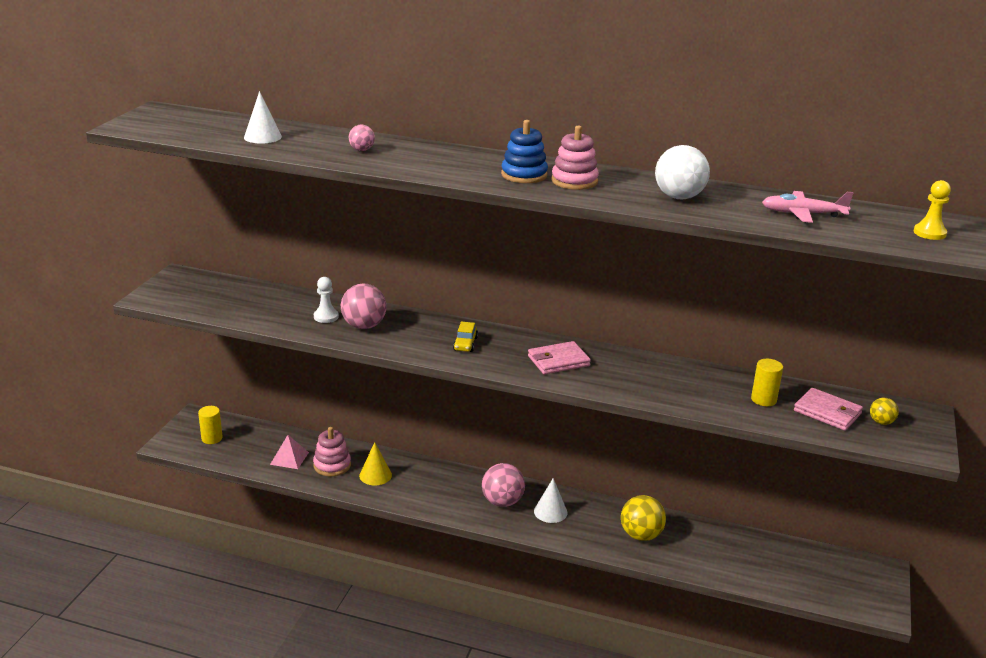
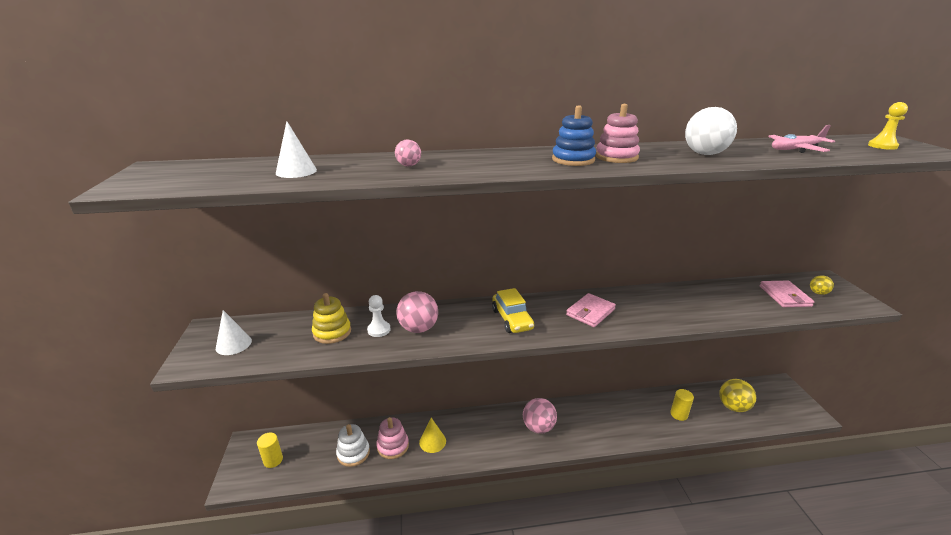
camera: 25 degrees left, 0 degrees up
pink pyramid [270,435,309,469] -> white stacking toy [336,424,370,467]
yellow car [453,322,478,352] -> yellow car [492,288,534,333], size x1.60
white cone [534,478,567,523] -> white cone moved to [216,310,252,355]
yellow ball [621,495,666,541] -> yellow ball moved to [719,379,757,412]
yellow cylinder [751,359,783,406] -> yellow cylinder moved to [670,389,694,421]
pink wallet [794,388,863,431] -> pink wallet turned 75 degrees clockwise [760,281,815,307]
none -> yellow stacking toy [312,293,351,344]

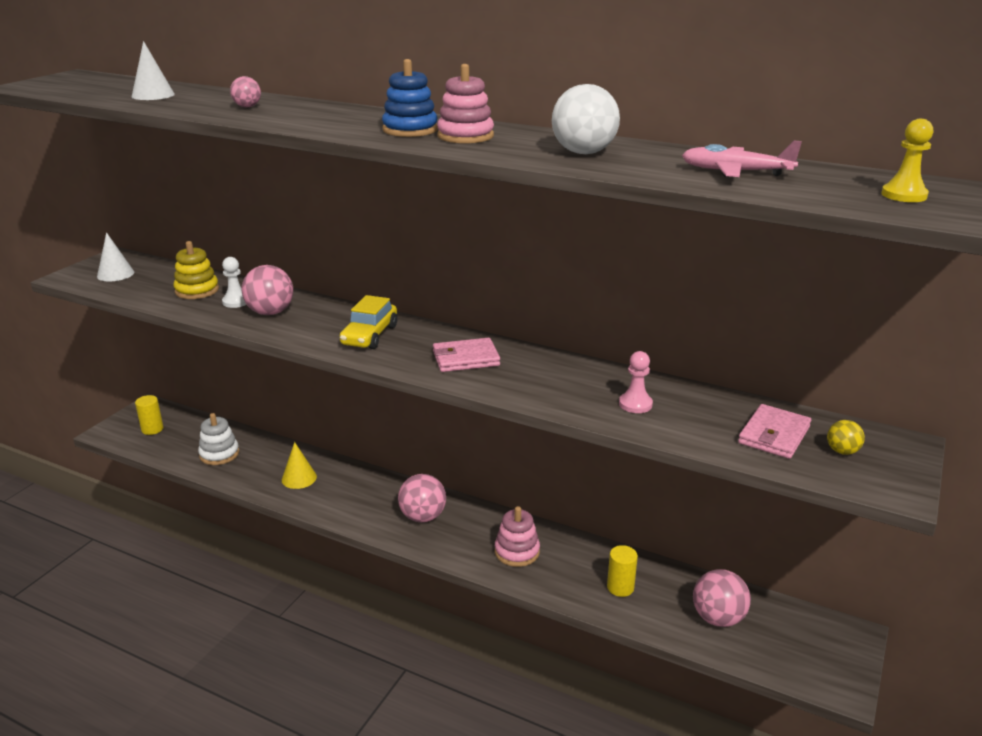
camera: 35 degrees right, 0 degrees up
pink stacking toy [376,417,409,459] -> pink stacking toy moved to [495,506,540,567]
yellow ball [719,379,757,412] -> pink ball [693,569,751,627]
none -> pink pawn [619,351,653,413]

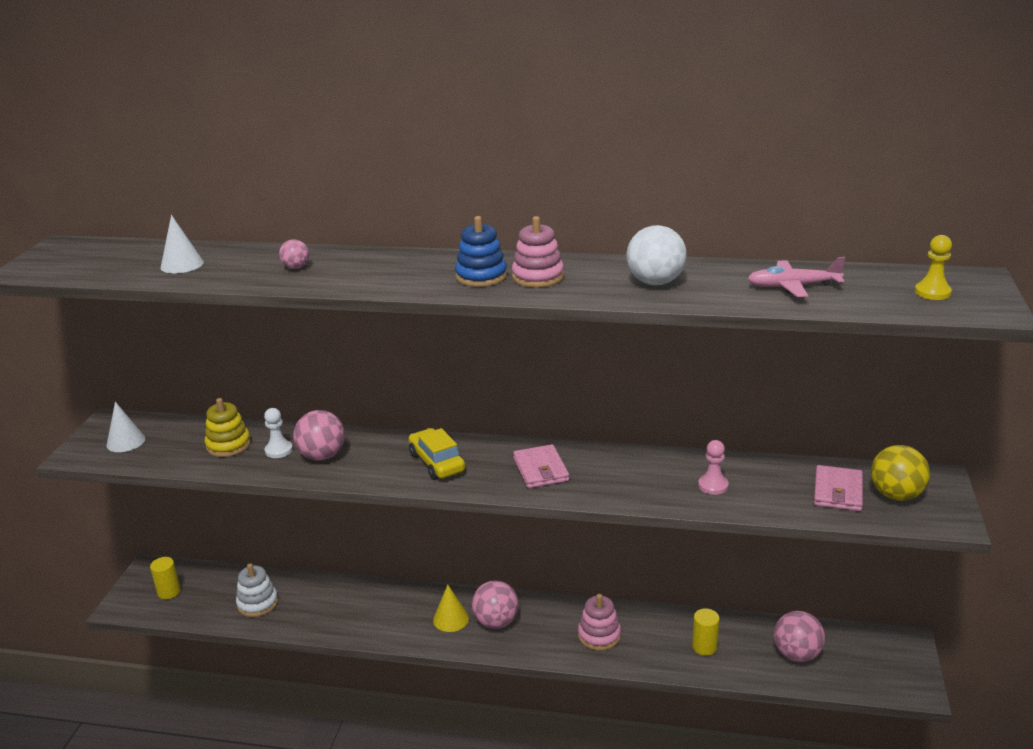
camera: 15 degrees left, 0 degrees up
yellow cone [282,442,317,489] -> yellow cone moved to [433,585,469,632]
yellow car [340,295,397,349] -> yellow car turned 150 degrees clockwise [409,428,465,480]
pink wallet [433,338,500,372] -> pink wallet turned 75 degrees counterclockwise [513,444,569,488]
yellow ball [827,420,865,455] -> yellow ball [871,445,930,501], size x1.89

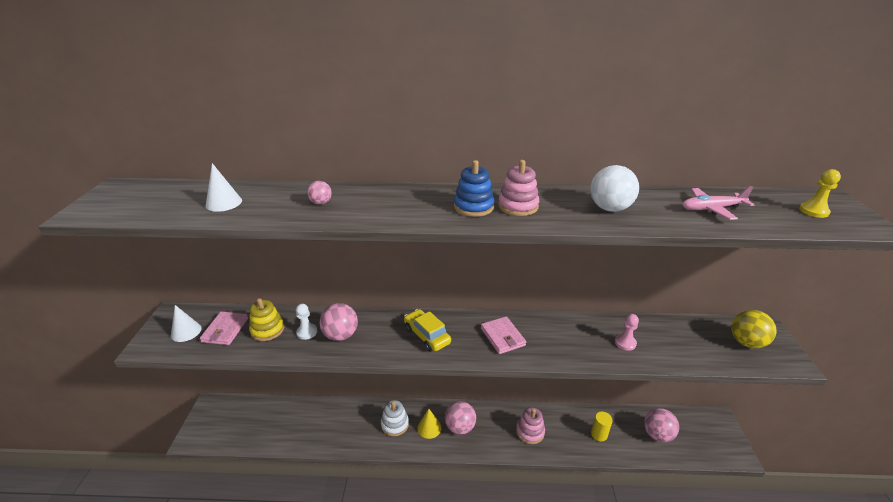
camera: 10 degrees left, 5 degrees up
yellow cylinder [150,557,181,599] -> none
white stacking toy [236,563,278,617] -> white stacking toy moved to [381,400,409,436]
pink wallet [814,465,863,511] -> pink wallet moved to [200,312,248,345]

